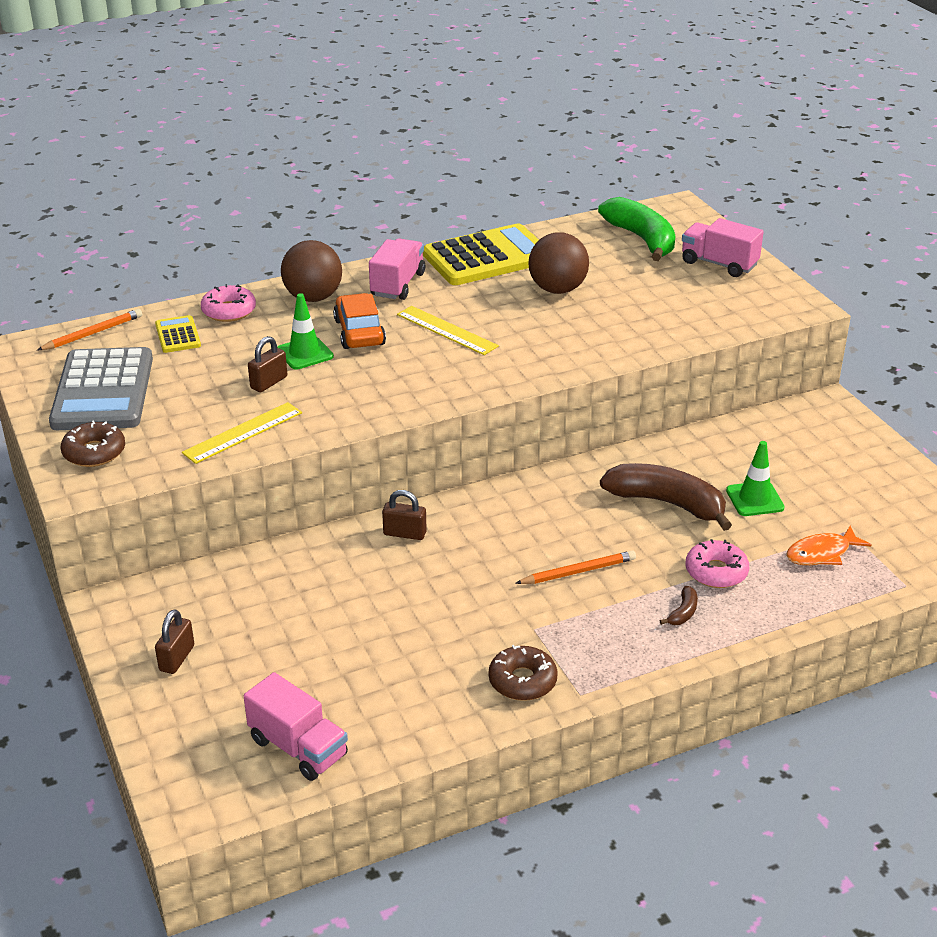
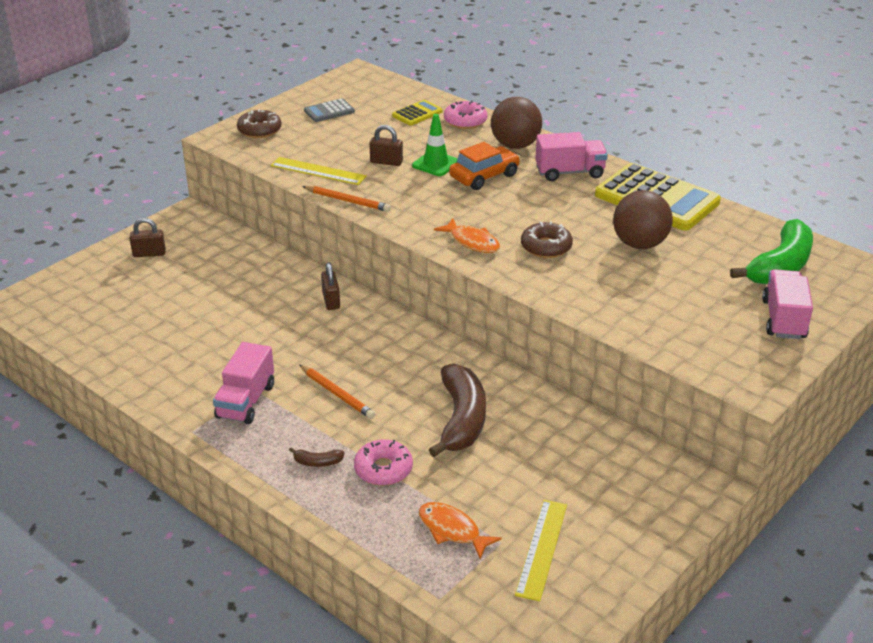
camera: 65 degrees right, 0 degrees up
orange pencil [37,309,142,350] -> orange pencil moved to [302,186,391,212]
grey calculator [49,347,153,430] -> grey calculator [304,98,355,122], size x0.46
pink truck [244,672,348,781] -> pink truck moved to [213,342,274,424]
yellow ruler [397,306,499,355] -> yellow ruler moved to [515,500,567,601]
brown donut [489,645,558,701] -> brown donut moved to [521,221,573,258]
green traffic cone [726,441,785,516] -> none
none -> orange fish [434,218,500,253]

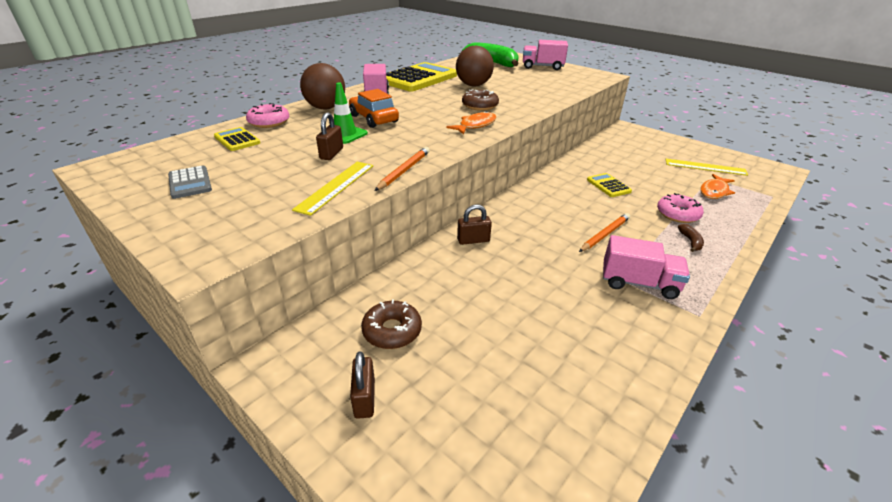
camera: 90 degrees left, 0 degrees up
brown donut [237,109,282,138] -> brown donut moved to [361,300,422,349]
brown banana [429,363,486,457] -> yellow calculator [587,173,632,197]

